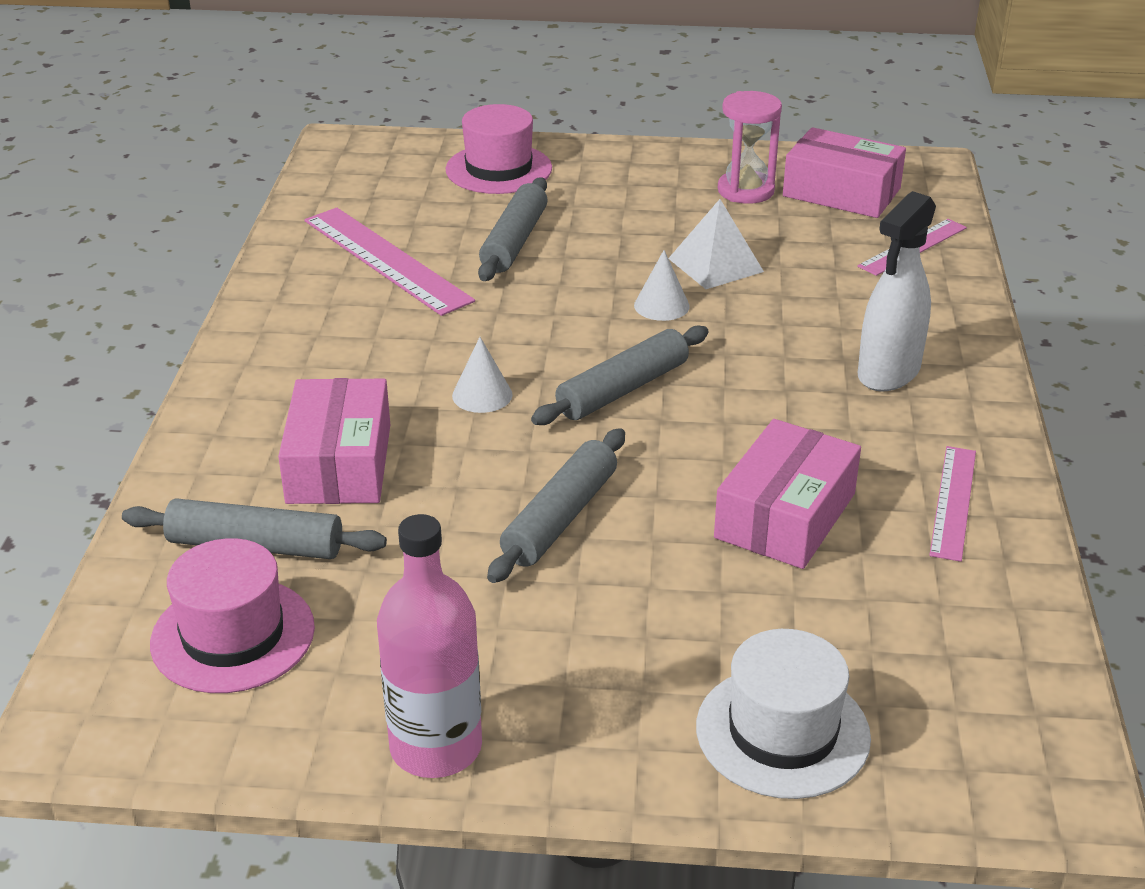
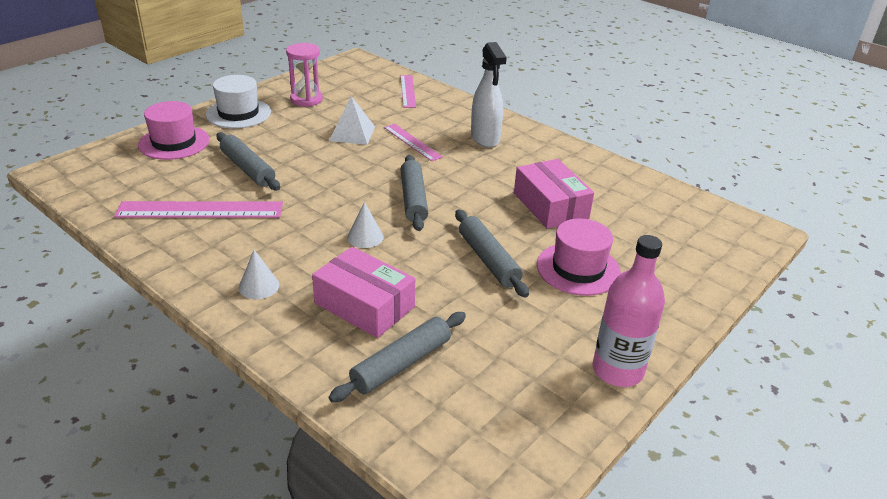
camera: 55 degrees left, 0 degrees up
pink hat [150,538,315,693] -> pink hat moved to [537,218,621,296]
white cone [634,250,690,321] -> white cone moved to [239,250,279,299]
white hat [696,629,871,799] -> white hat moved to [206,75,271,128]
pink box [783,127,906,218] -> none
pink ruler [929,446,976,562] -> pink ruler moved to [384,124,443,161]

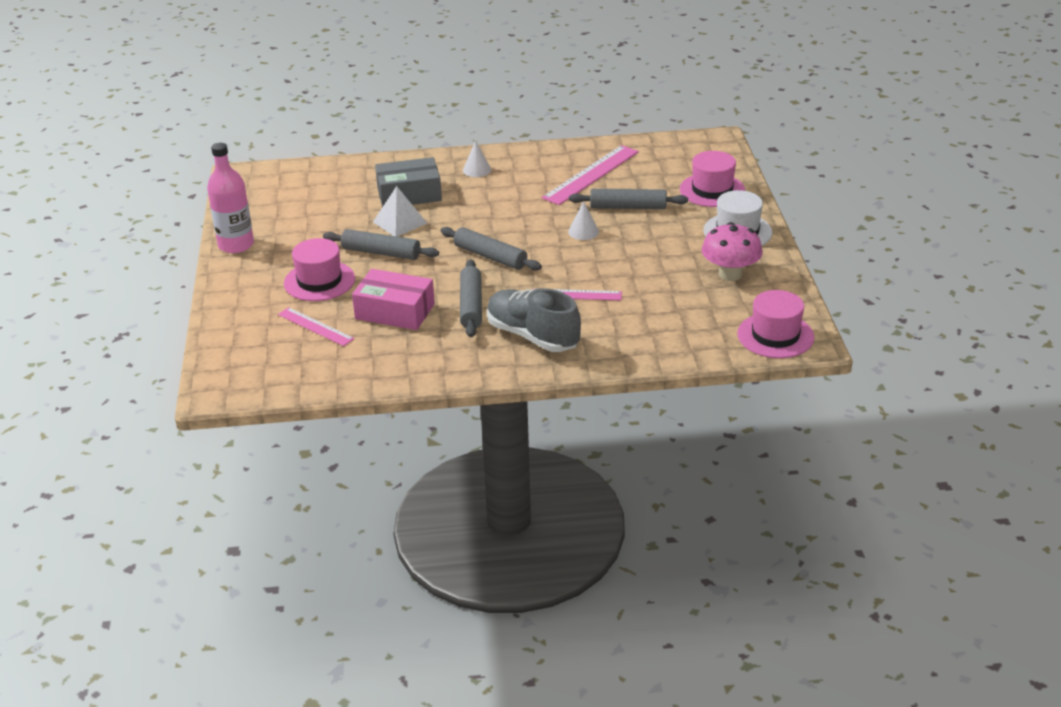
camera: 135 degrees right, 0 degrees up
pink hourglass [286,43,323,107] -> pink mushroom [701,222,763,281]
pink box [312,247,415,338] -> grey box [375,157,442,207]
white pyramid [329,96,375,145] -> white pyramid moved to [373,186,427,237]
grey rolling pin [329,312,466,402] -> grey rolling pin moved to [460,259,482,337]
white cone [347,202,384,248] -> white cone moved to [568,201,599,240]
pink ruler [400,75,416,108] -> pink ruler moved to [278,307,355,346]
white spray bottle [471,42,507,148] -> grey shoe [487,288,581,352]
none -> pink hat [737,290,814,358]

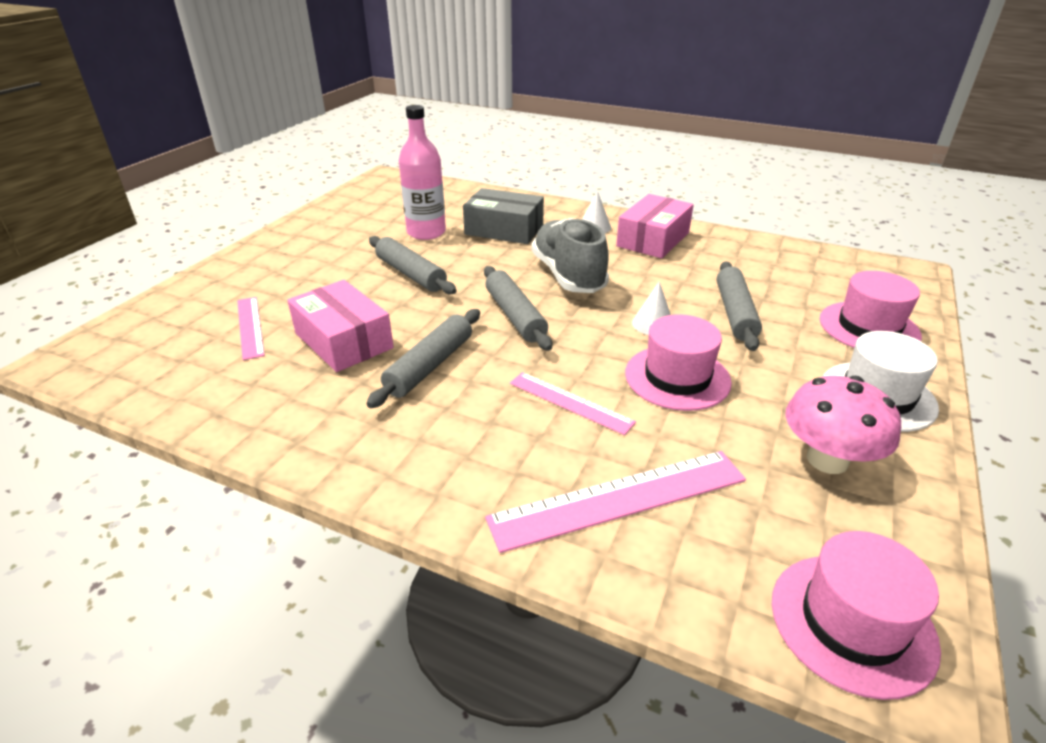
camera: 30 degrees right, 0 degrees up
pink bottle [207,143,254,253] -> pink bottle moved to [399,105,446,240]
pink hat [284,238,355,301] -> pink hat moved to [625,314,732,411]
white pyramid [373,186,427,237] -> none
grey shoe [487,288,581,352] -> grey shoe moved to [532,218,609,293]
pink ruler [542,145,639,205] -> pink ruler moved to [485,451,746,553]
grey rolling pin [569,189,688,209] -> grey rolling pin turned 60 degrees clockwise [717,262,762,351]
none -> pink box [616,194,694,258]

